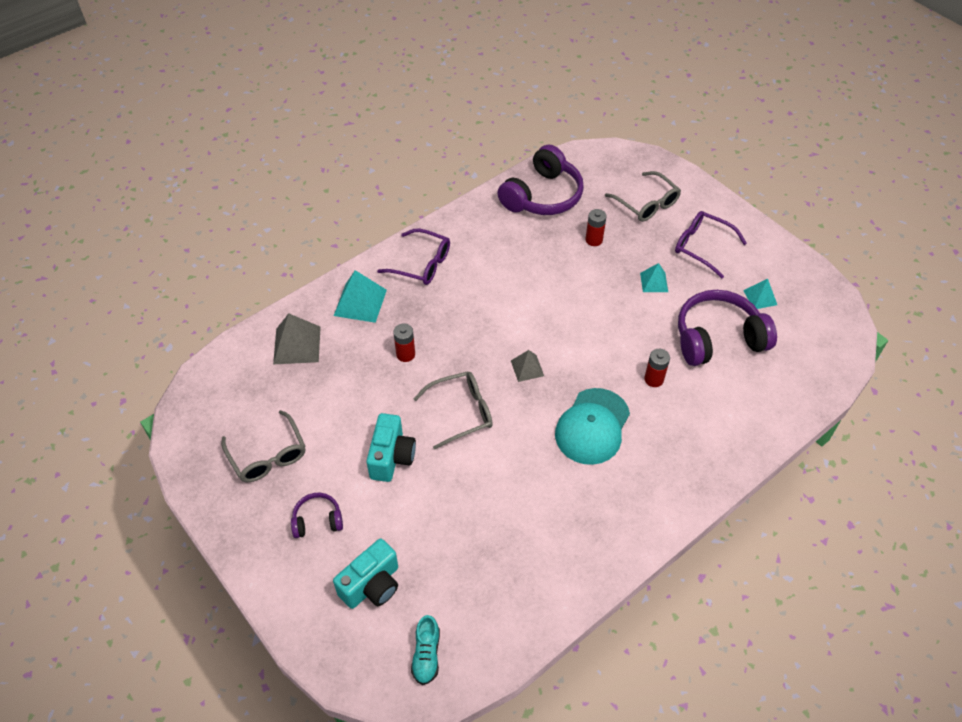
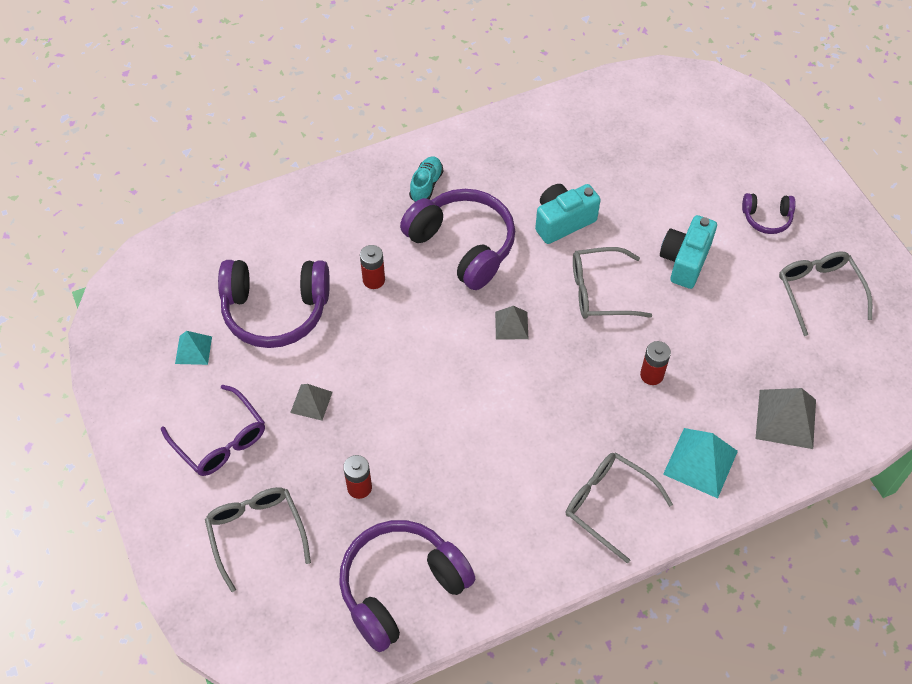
camera: 165 degrees left, 5 degrees up
turquoise camera [333,539,398,609] -> turquoise camera moved to [535,184,601,244]
purple glasses [377,228,450,285] -> grey glasses [566,452,673,563]
turquoise shoe [411,615,440,685] -> turquoise shoe moved to [409,156,443,202]
turquoise cap [555,388,630,465] -> purple headphones [400,189,515,290]
turquoise pyramid [640,263,668,292] -> grey pyramid [290,384,333,420]

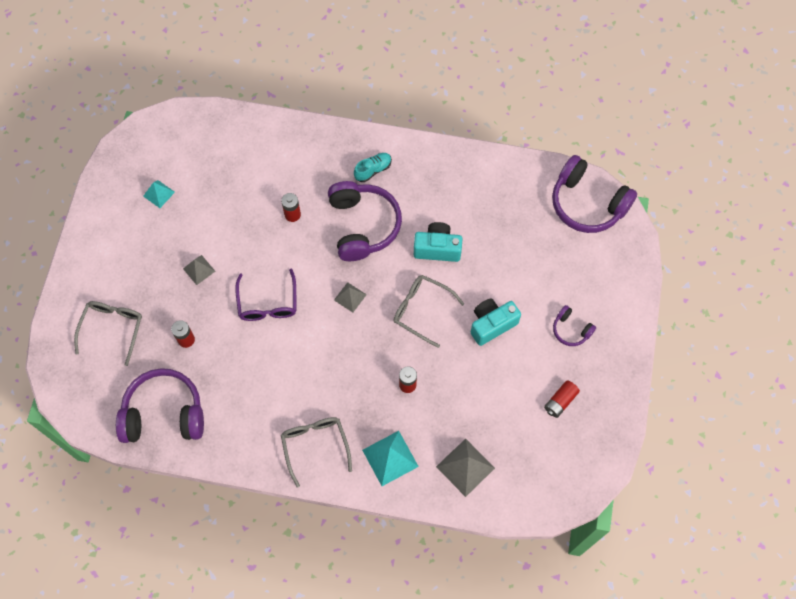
camera: 35 degrees right, 10 degrees up
purple glasses [161,384,265,476] -> purple glasses moved to [235,269,296,321]
purple headphones [218,260,330,348] -> purple headphones moved to [552,155,637,233]
grey glasses [779,252,872,336] -> red battery [544,380,580,418]

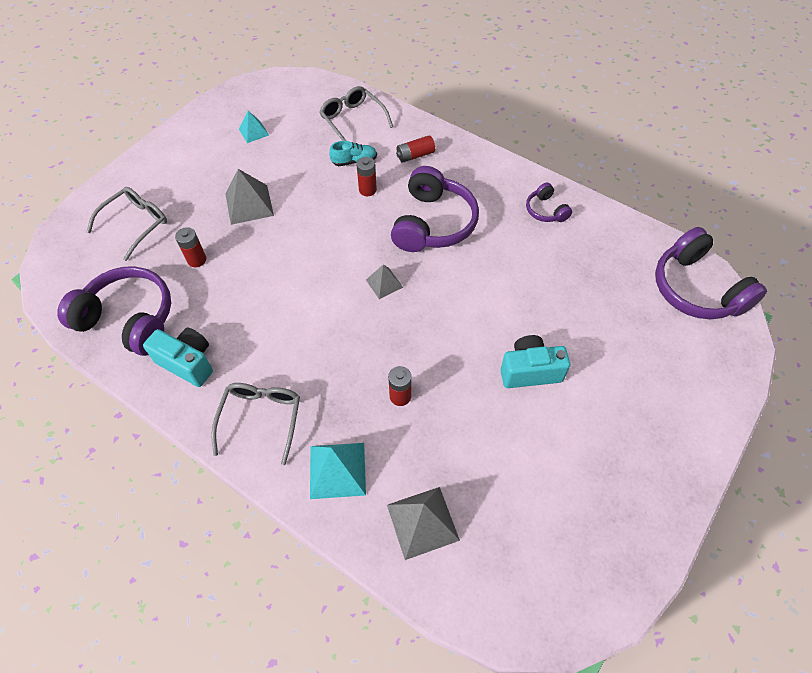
camera: 25 degrees right, 10 degrees down
grey pyramid [183,255,215,285] -> grey pyramid [225,169,274,225], size x1.67
purple glasses [235,269,296,321] -> none
turquoise shoe [354,153,392,182] -> turquoise shoe moved to [329,141,377,166]
grey glasses [393,275,464,348] -> grey glasses moved to [319,86,393,141]
turquoise camera [414,222,463,262] -> turquoise camera moved to [143,328,213,387]
red battery [544,380,580,418] -> red battery moved to [396,135,435,163]
purple headphones [553,305,596,346] -> purple headphones moved to [526,183,572,222]

